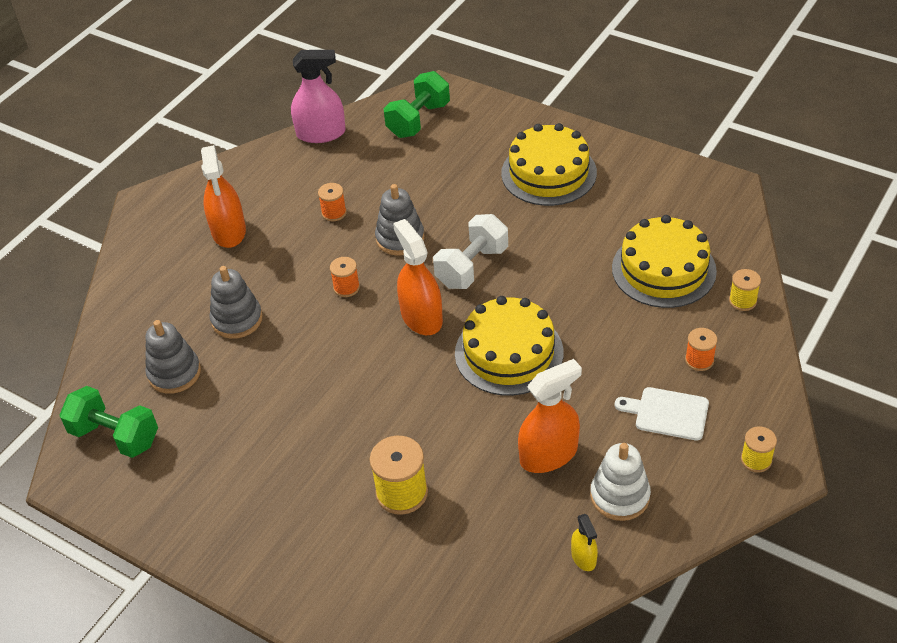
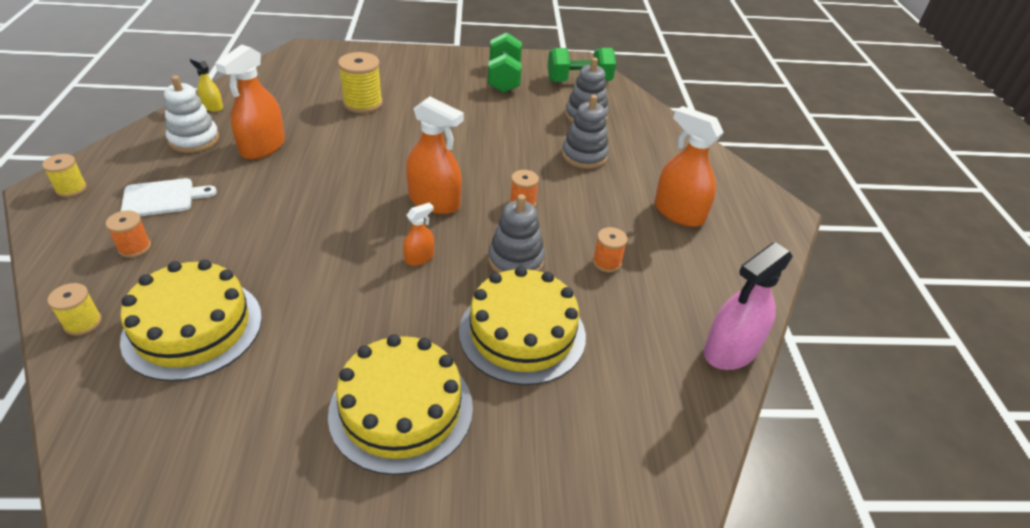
camera: 140 degrees right, 5 degrees down
green dumbbell [384,71,450,138] -> green dumbbell moved to [488,32,522,93]
white dumbbell [433,214,508,289] -> orange spray bottle [403,202,434,266]
yellow cake [455,296,564,396] -> yellow cake moved to [459,266,586,385]

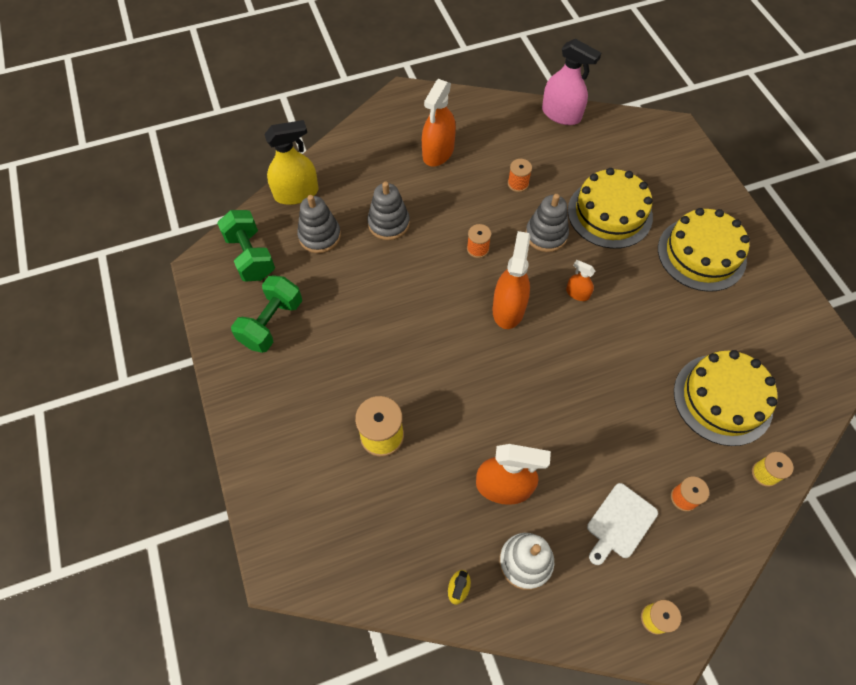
camera: 105 degrees left, 20 degrees up
white cutting board [121,178,217,216] -> white cutting board turned 105 degrees counterclockwise [587,483,658,565]
green dumbbell [488,32,522,93] -> green dumbbell turned 45 degrees counterclockwise [231,275,302,353]
none -> yellow spray bottle [264,120,319,205]

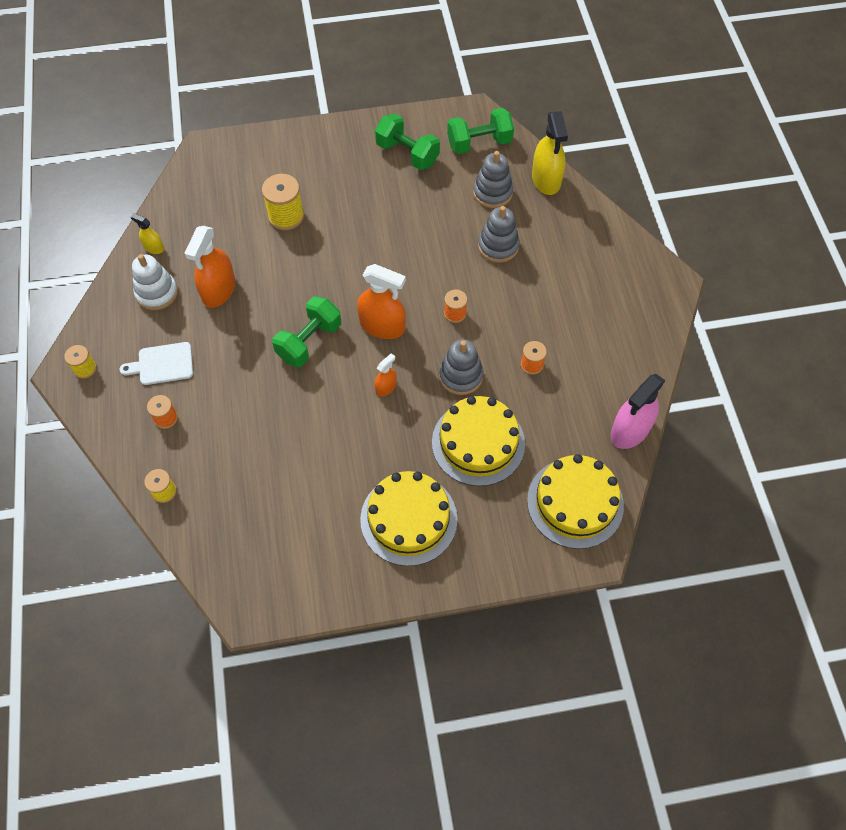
camera: 100 degrees right, 0 degrees up
orange spray bottle [422,79,456,166] -> none
white cutting board [587,483,658,565] -> white cutting board turned 60 degrees counterclockwise [120,342,193,385]
yellow cake [674,350,777,446] -> yellow cake moved to [527,454,624,549]
none -> green dumbbell [272,296,341,367]

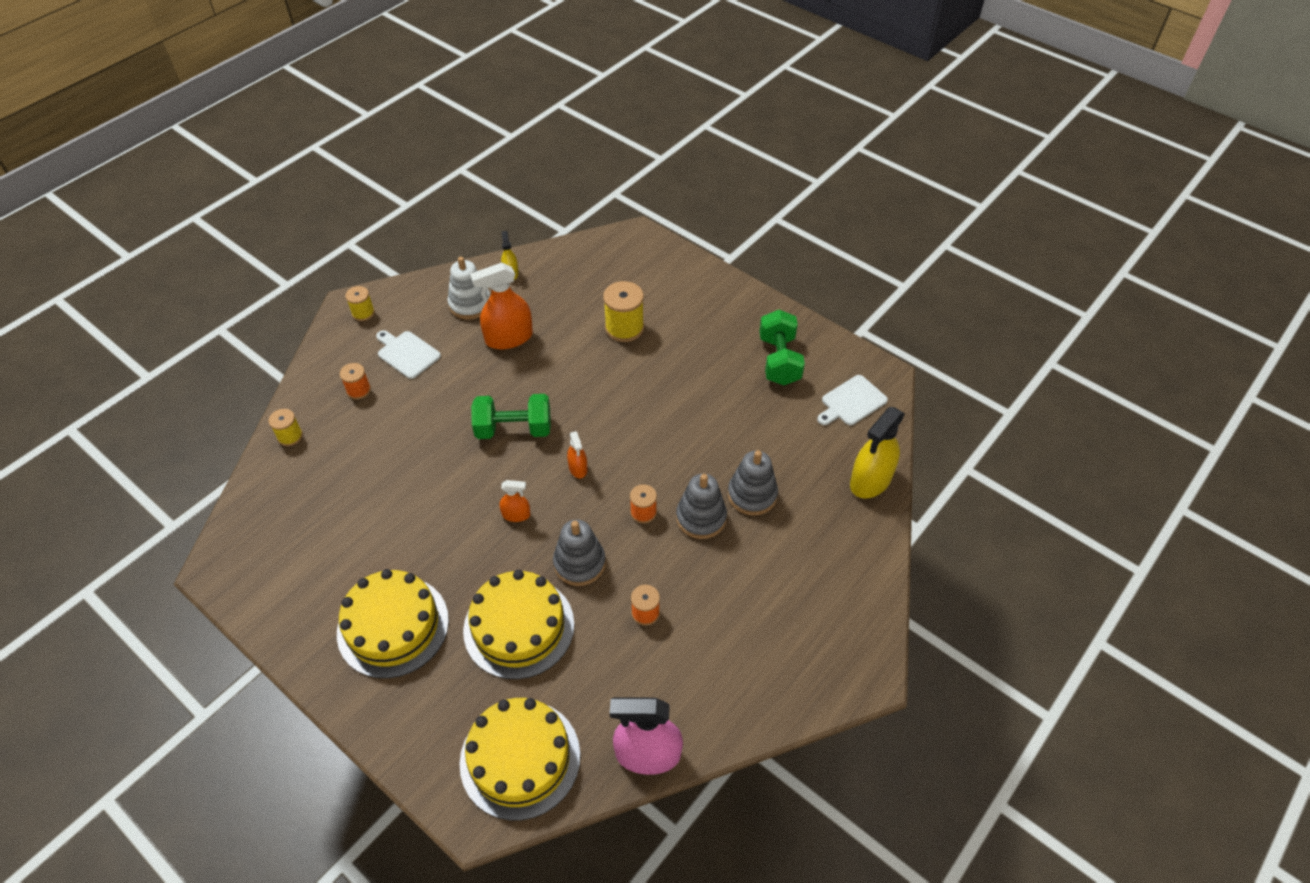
camera: 50 degrees right, 10 degrees down
orange spray bottle [357,264,406,339] -> orange spray bottle [567,431,587,479], size x0.51
green dumbbell [447,108,514,154] -> white cutting board [817,375,888,425]
grey stacking toy [473,151,513,208] -> grey stacking toy moved to [676,474,727,539]

